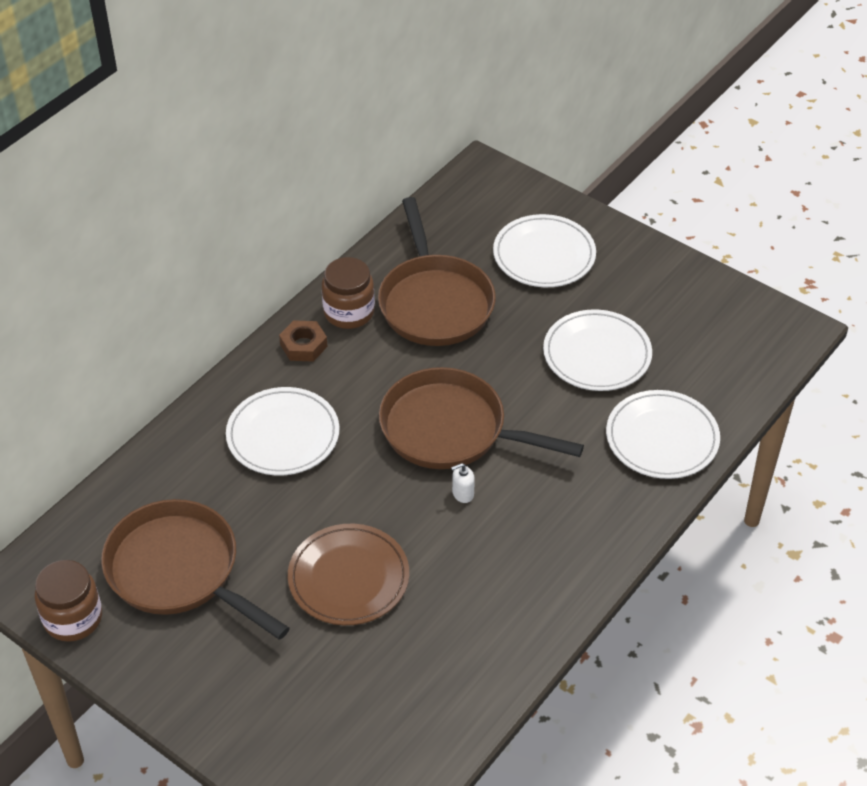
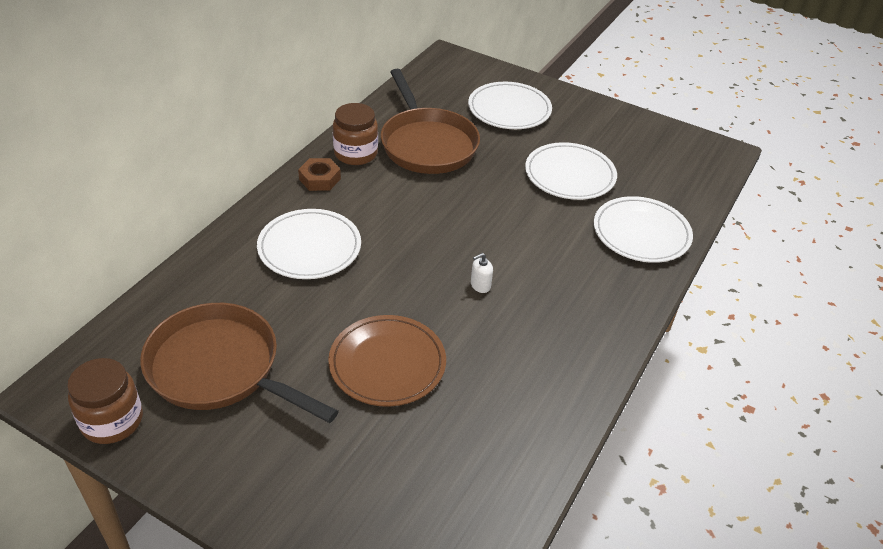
camera: 10 degrees left, 5 degrees down
brown pan [379,367,584,469] -> none

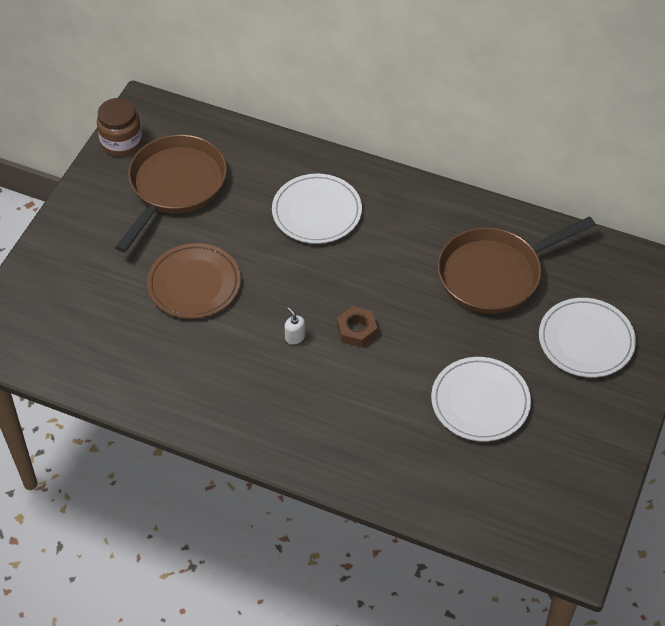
camera: 85 degrees right, 10 degrees up
brown nut [298,158,341,191] -> brown nut moved to [337,306,377,347]
brown jar [333,103,378,165] -> none
white plate [594,196,693,263] -> none

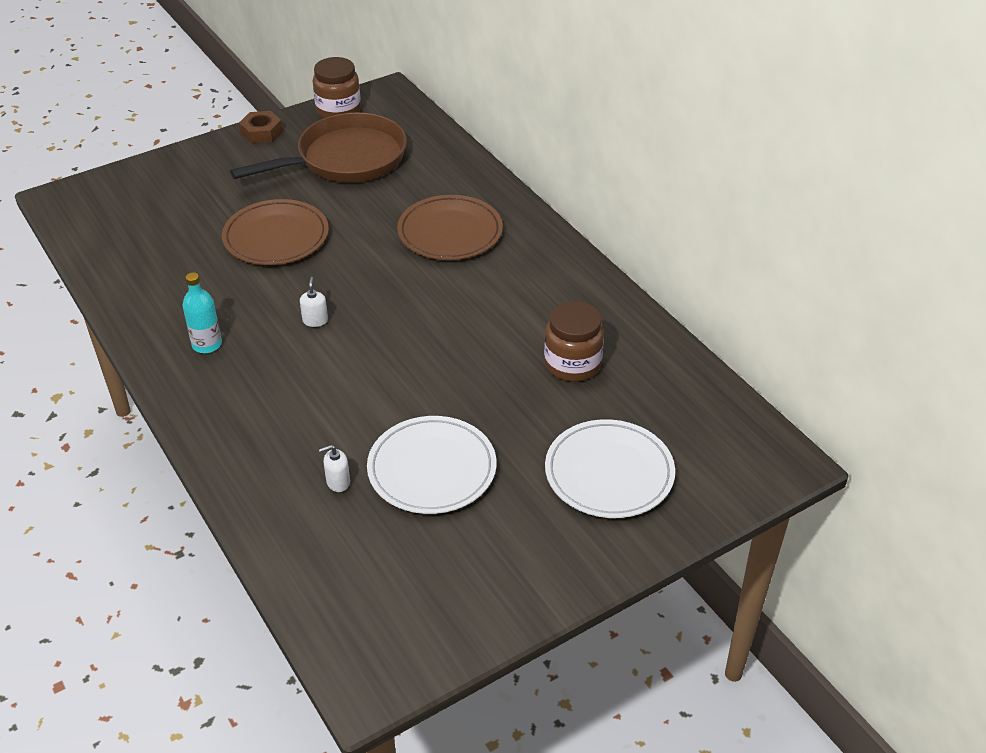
camera: 35 degrees right, 10 degrees down
white plate [272,174,362,244] -> brown plate [397,195,503,260]
brown nut [337,306,377,347] -> brown nut moved to [239,111,283,143]
brown pan [438,216,595,314] -> brown jar [544,301,604,382]
none -> turquoise bottle [182,272,222,353]
none -> white soap dispenser [319,445,350,492]

